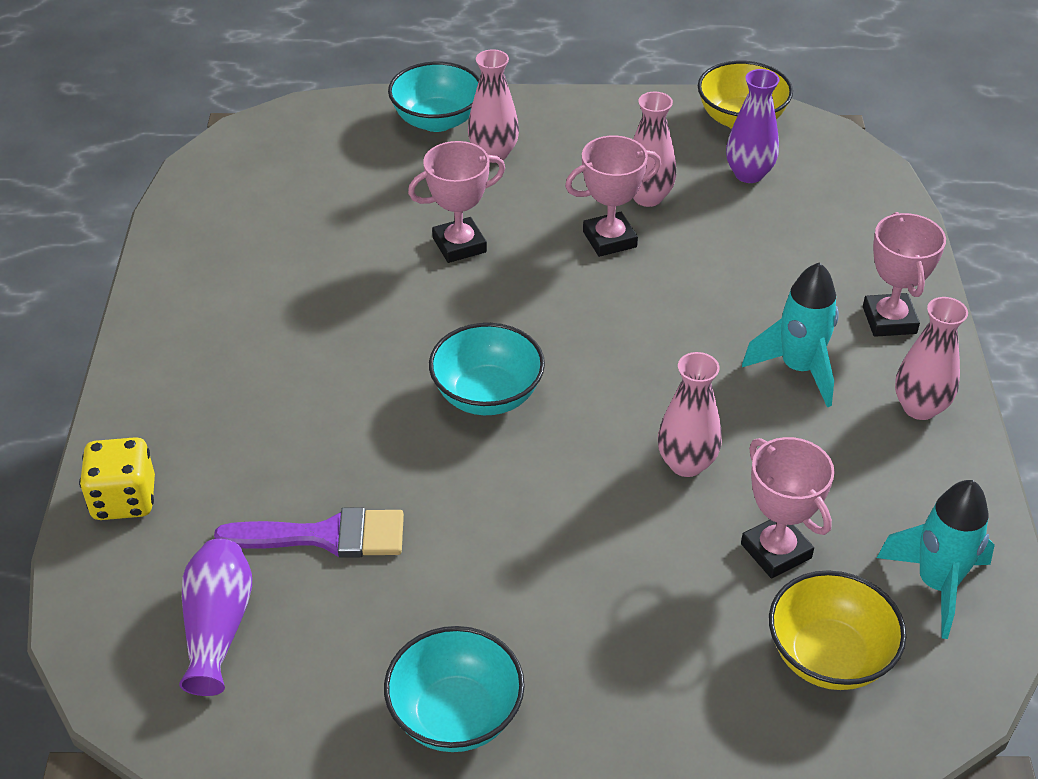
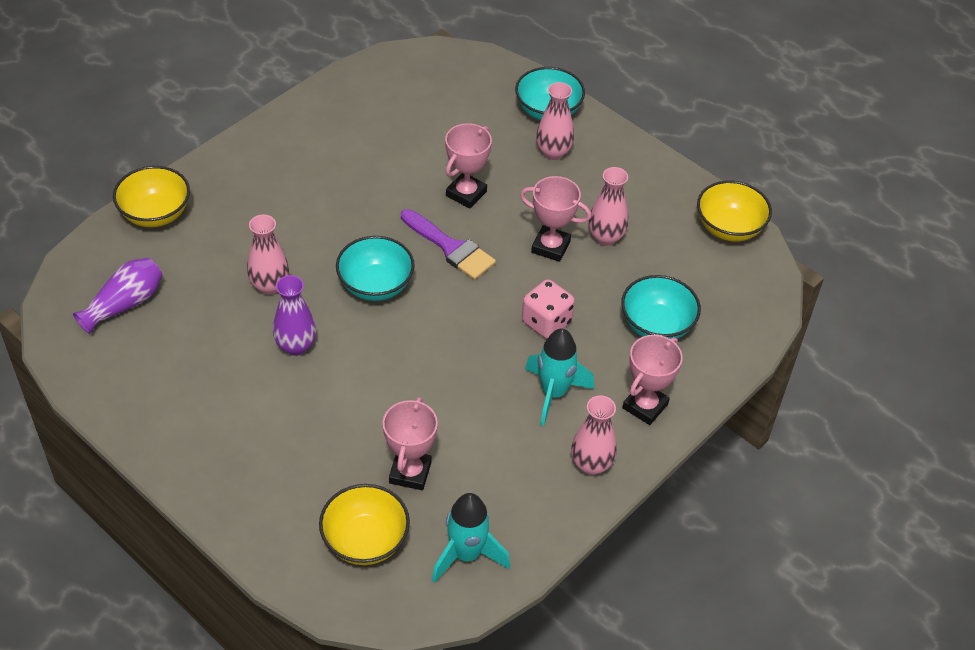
camera: 40 degrees right, 5 degrees up
yellow dice [79,437,155,520] -> yellow bowl [113,166,190,227]
purple brush [214,507,404,558] -> purple brush moved to [401,209,496,280]
turquoise bowl [384,626,525,752] -> turquoise bowl moved to [621,275,701,339]
pink trophy [408,141,505,263] -> pink trophy turned 75 degrees counterclockwise [445,123,492,208]
pink vase [658,352,722,477] -> pink vase moved to [247,215,289,295]
purple vase [726,69,779,183] -> purple vase moved to [273,275,316,356]
none -> pink dice [522,279,575,339]

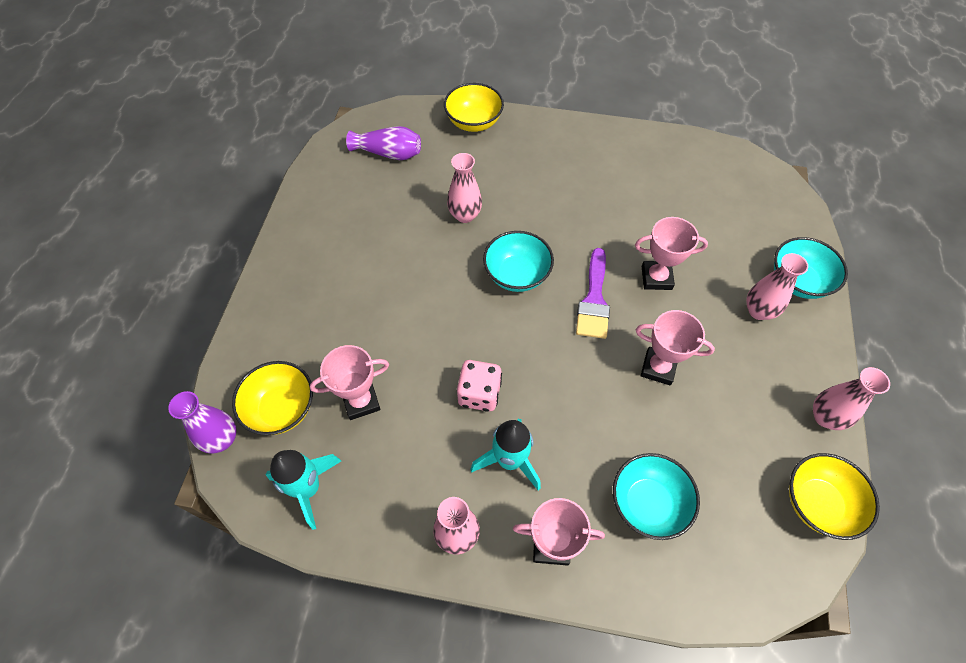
camera: 60 degrees right, 10 degrees up
purple vase [273,275,316,356] -> purple vase moved to [168,391,237,454]
pink trophy [520,176,591,262] -> pink trophy turned 60 degrees counterclockwise [636,310,715,385]
pink dice [522,279,575,339] -> pink dice moved to [457,360,502,412]
pink vase [588,167,628,246] -> pink vase moved to [813,367,890,430]

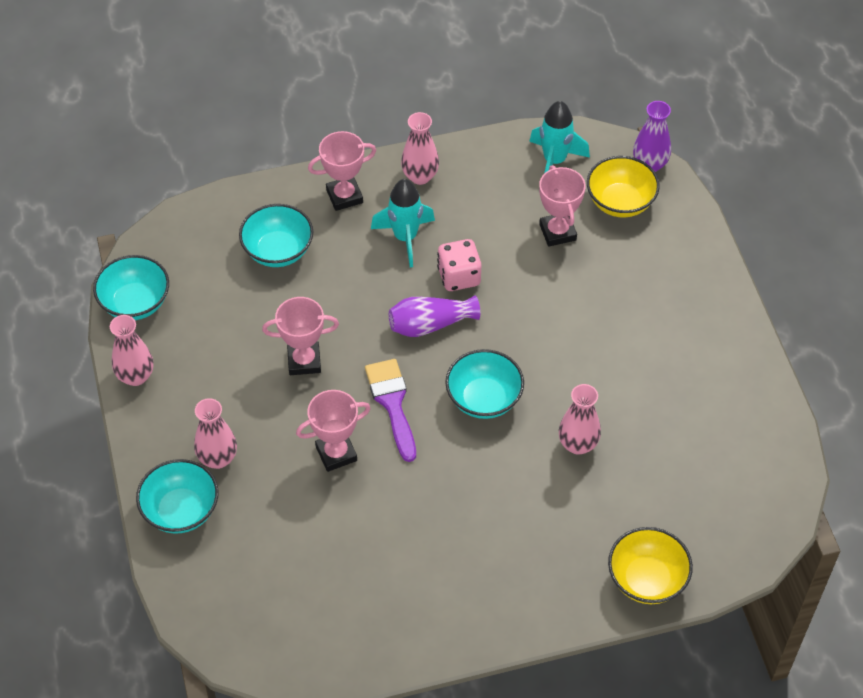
camera: 155 degrees right, 5 degrees down
pink trophy [310,345,389,420] -> pink trophy turned 60 degrees counterclockwise [539,165,586,247]
purple vase [346,126,421,160] -> purple vase moved to [389,295,480,337]
yellow bowl [789,453,880,540] -> turquoise bowl [93,255,169,320]

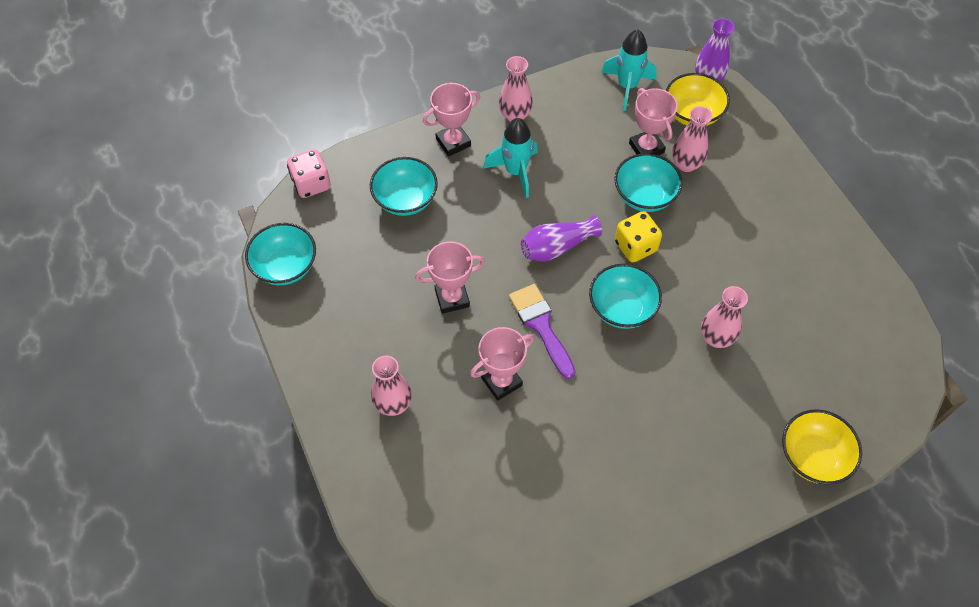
camera: 10 degrees left, 5 degrees up
pink vase [110,315,153,386] -> pink vase moved to [672,106,713,172]
turquoise bowl [136,459,218,534] -> turquoise bowl moved to [614,153,683,212]
pink dice [437,239,481,291] -> pink dice moved to [287,149,331,198]
none -> yellow dice [615,211,662,262]

